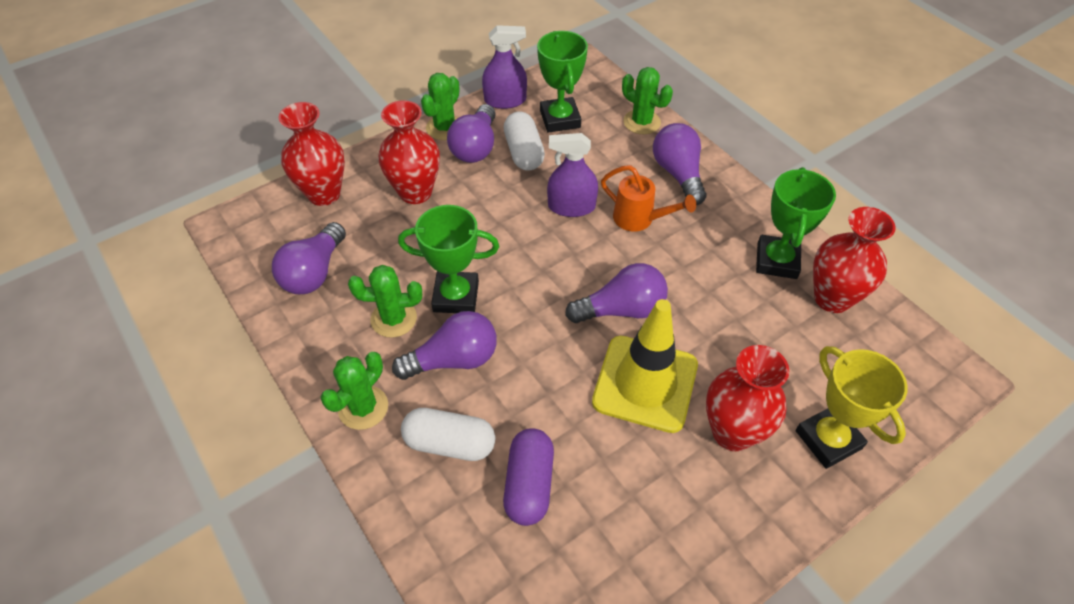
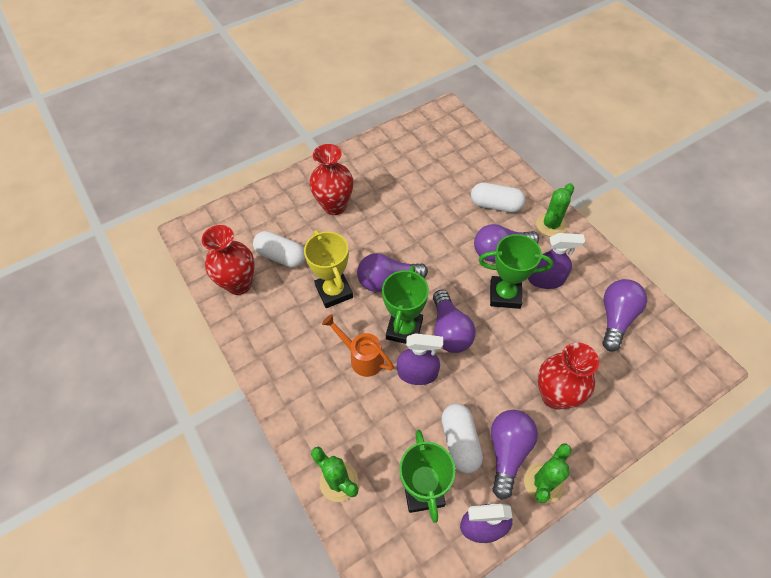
camera: 175 degrees left, 5 degrees up
red vase [279,102,345,206] -> none
green cactus [348,265,422,338] -> purple spray bottle [528,233,585,289]
purple capsule [503,429,554,526] -> none
yellow traffic cone [592,299,698,433] -> none
purple light bulb [653,123,707,205] -> purple light bulb moved to [433,290,476,353]
green trophy [756,167,836,279] -> green trophy moved to [382,266,429,344]
yellow trophy [796,346,908,469] -> yellow trophy moved to [304,230,353,308]
none -> white capsule [253,231,305,268]

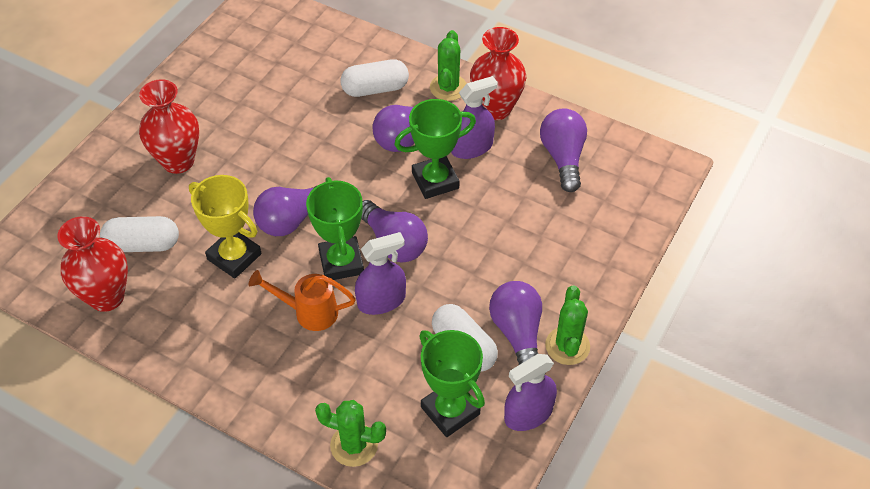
camera: 30 degrees left, 5 degrees down
red vase [538,343,599,409] -> red vase moved to [470,27,526,120]

